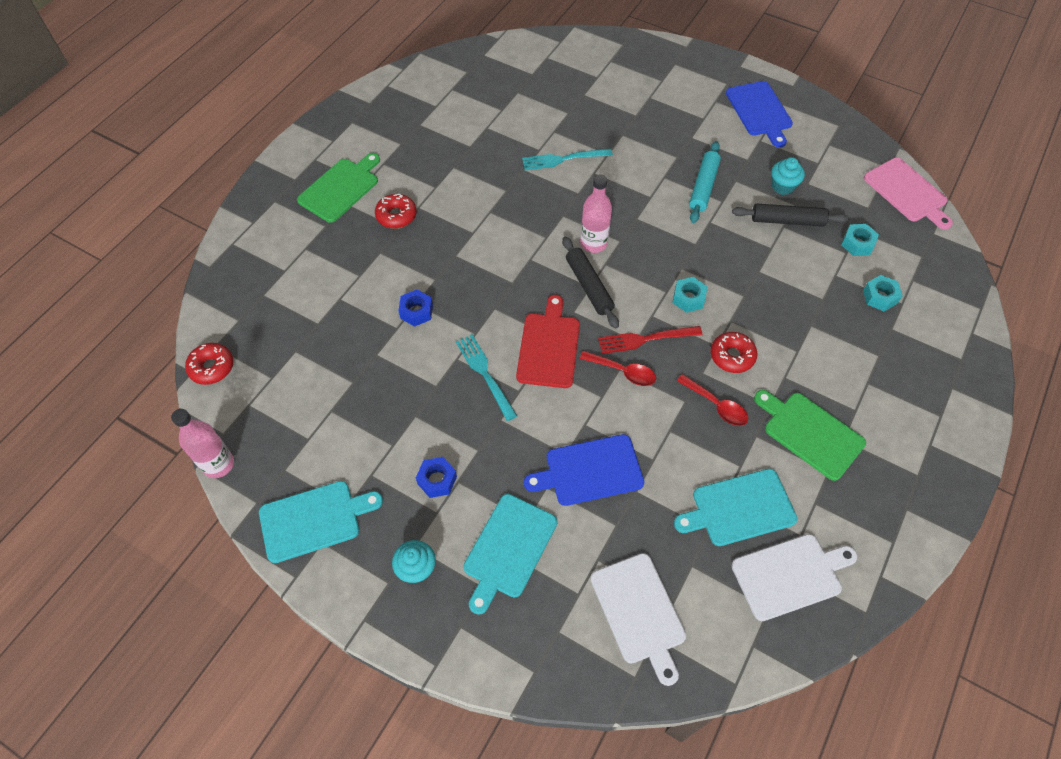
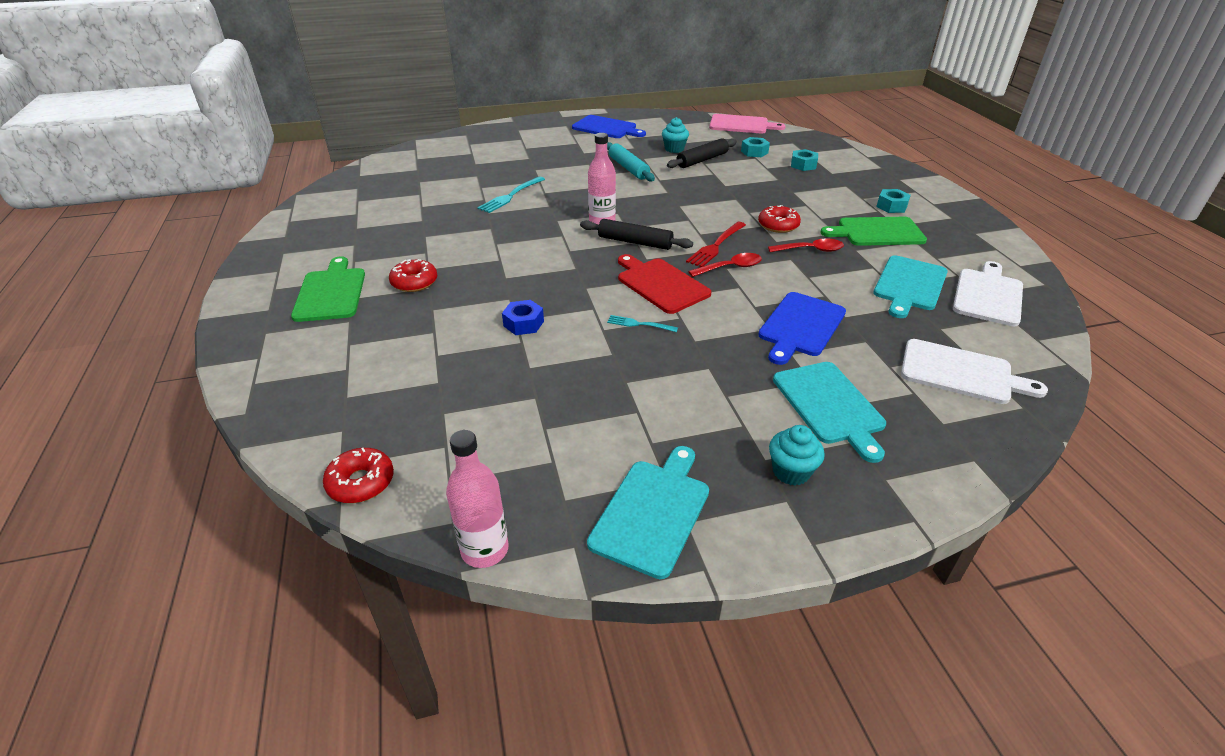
camera: 45 degrees left, 20 degrees down
blue nut [416,457,457,498] -> none
turquoise fork [456,334,517,421] -> turquoise fork [607,315,678,332], size x0.60
turquoise nut [672,277,707,313] -> turquoise nut moved to [876,189,911,213]

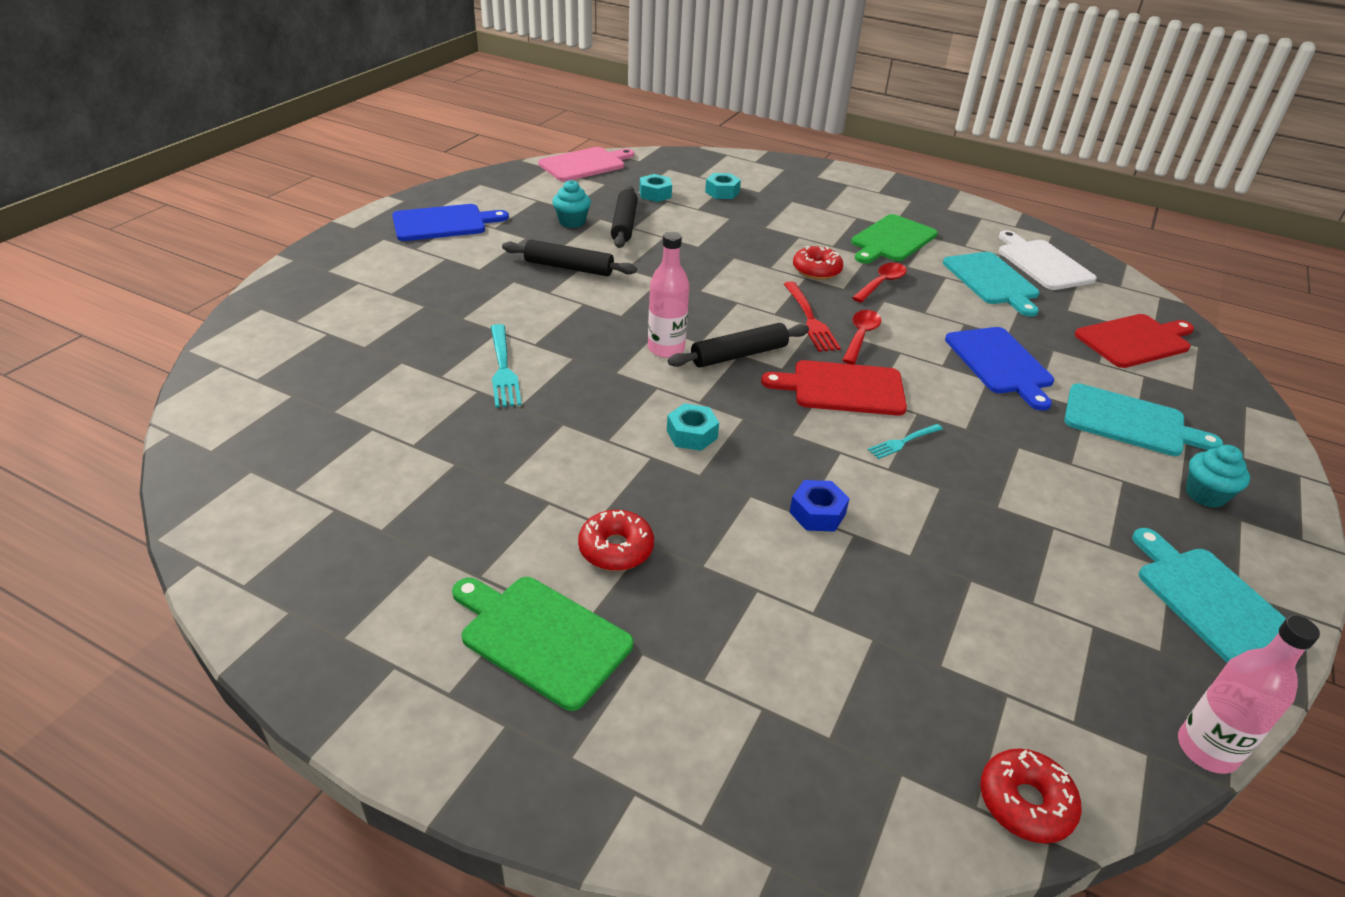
camera: 50 degrees left, 0 degrees up
turquoise rolling pin [607,142,655,182] -> black rolling pin [502,240,637,276]
turquoise nut [876,189,911,213] -> turquoise nut moved to [667,403,719,451]
white cutting board [901,339,1048,404] -> red cutting board [1075,314,1194,368]

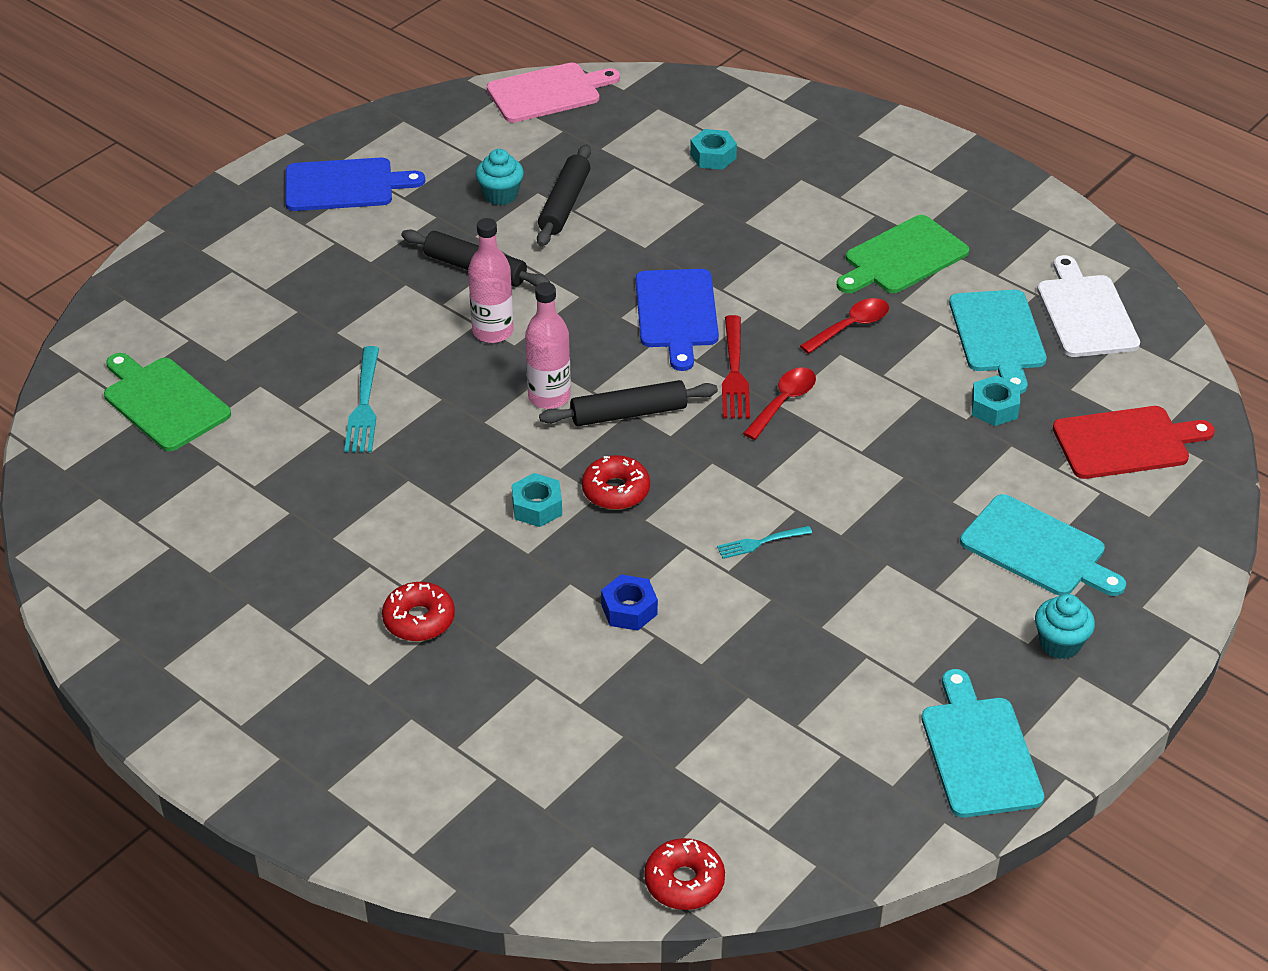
camera: 15 degrees right, 5 degrees up
green cutting board [452,577,633,711] -> green cutting board moved to [104,353,231,451]
turquoise nut [640,174,672,202] -> turquoise nut moved to [972,375,1020,426]
red cutting board [761,360,907,416] -> none
red donut [793,246,843,280] -> red donut moved to [582,455,650,510]
blue cutting board [945,327,1054,411] -> blue cutting board moved to [636,269,719,371]
pink bottle [1178,615,1320,774] -> pink bottle moved to [468,218,514,343]

